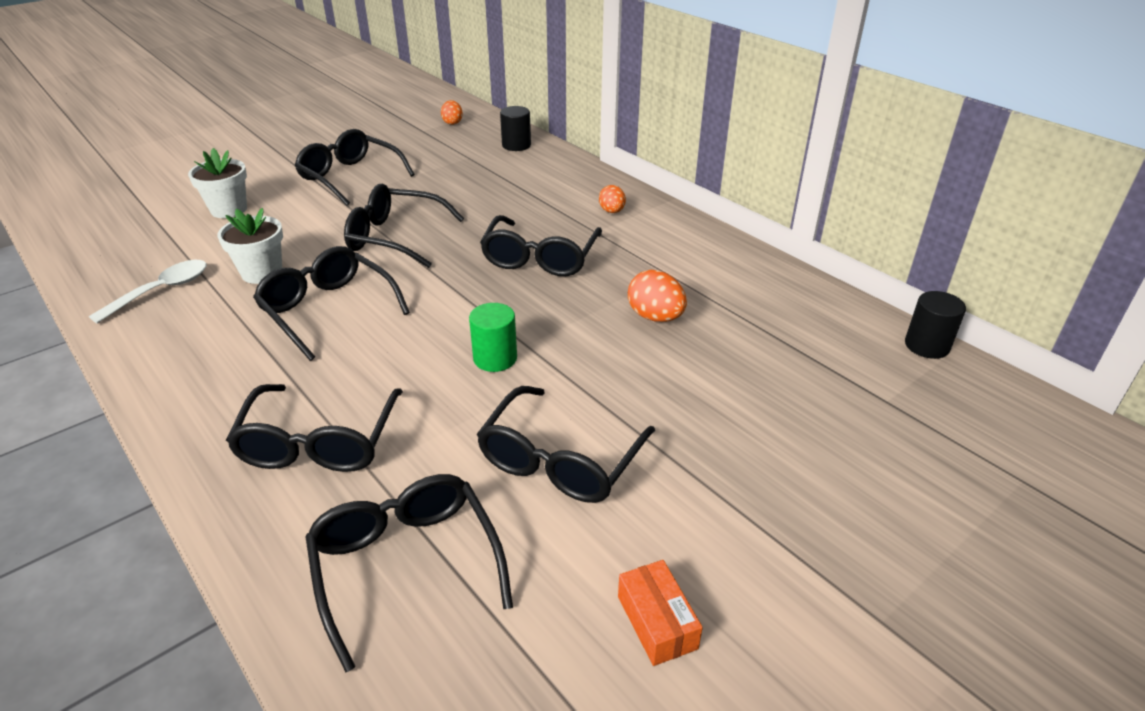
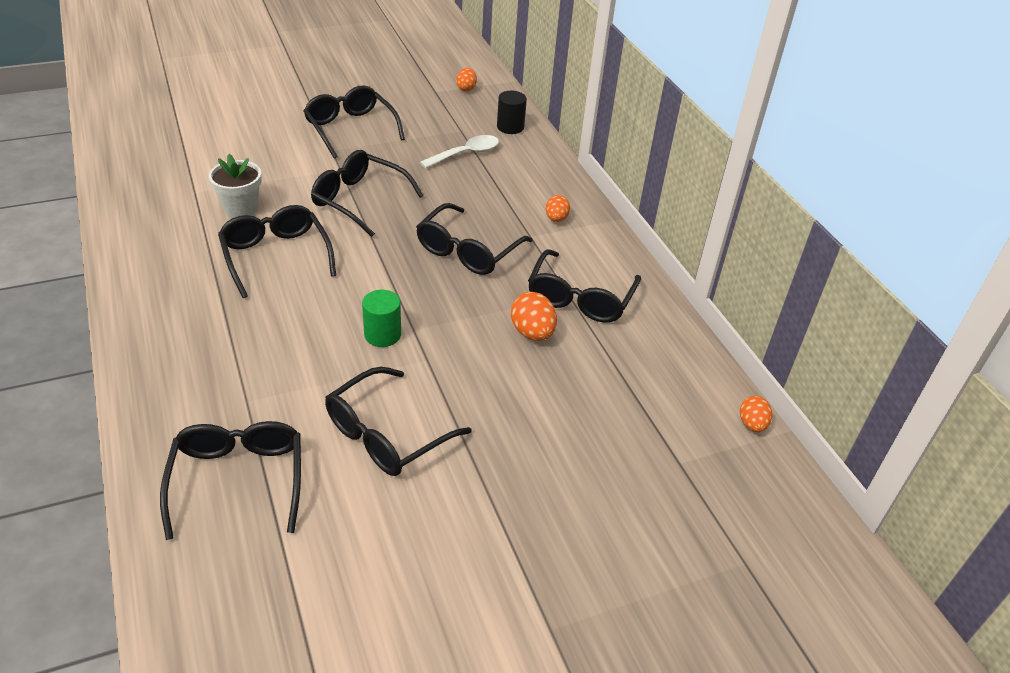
camera: 15 degrees right, 5 degrees up
white spoon [89,260,207,324] -> white spoon moved to [420,135,499,168]
white flower pot [188,148,247,218] -> none
black glasses [226,384,403,472] -> black glasses moved to [528,249,641,323]
orange box [618,560,703,666] -> none
black cylinder [905,291,966,359] -> orange egg [740,396,772,432]

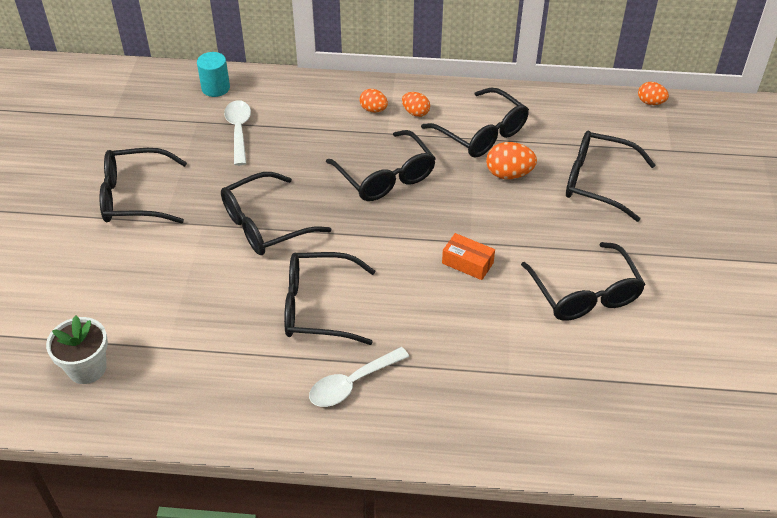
camera: 60 degrees left, 5 degrees up
black glasses [160,421,301,540] -> black glasses moved to [566,131,655,222]
white flower pot [209,154,262,218] -> white flower pot moved to [46,316,108,384]
green cylinder [362,290,401,347] -> orange box [442,233,495,280]
orange egg [456,68,477,91] -> orange egg moved to [402,92,430,117]
black cylinder [497,91,527,134] -> turquoise cylinder [197,52,230,97]
none -> white spoon [309,347,409,407]

